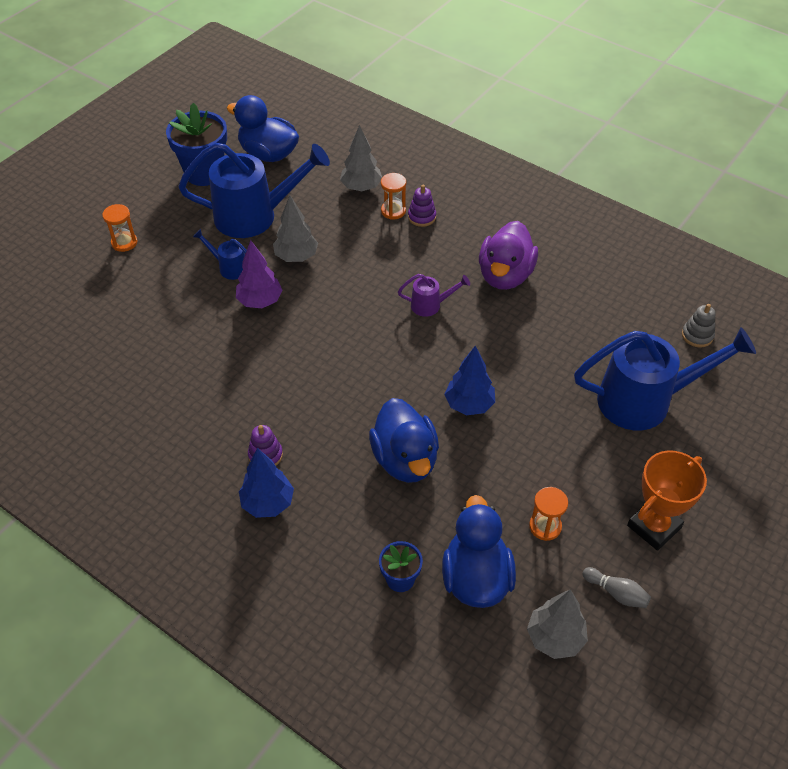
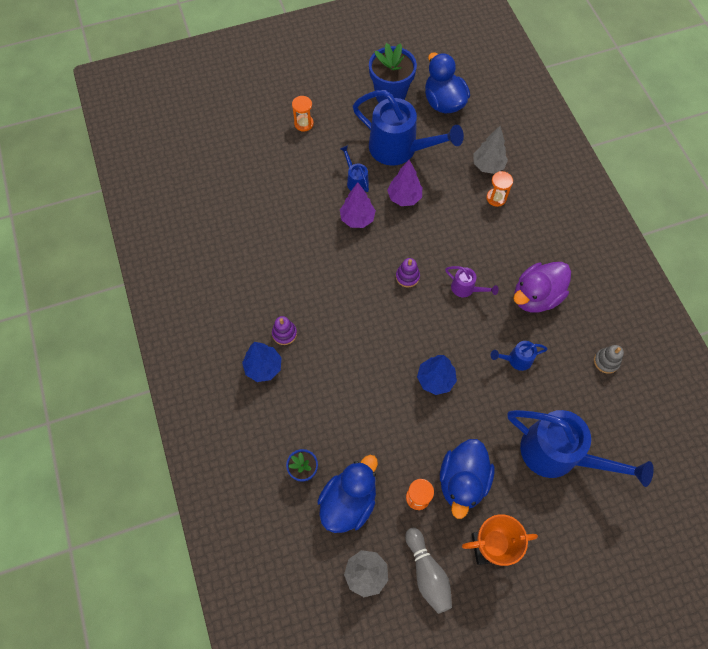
camera: 35 degrees right, 15 degrees up
grey tree [273,195,318,262] -> purple tree [387,160,422,206]
blue duck [369,398,439,483] -> blue duck moved to [440,439,495,519]
purple stacking toy [408,185,436,227] -> purple stacking toy moved to [396,258,420,288]
grey bowling pin [582,567,651,608] -> grey bowling pin [405,527,452,614], size x1.59
grey stacking toy [682,304,715,347] -> grey stacking toy moved to [594,345,624,374]
none -> blue watering can [491,341,548,371]

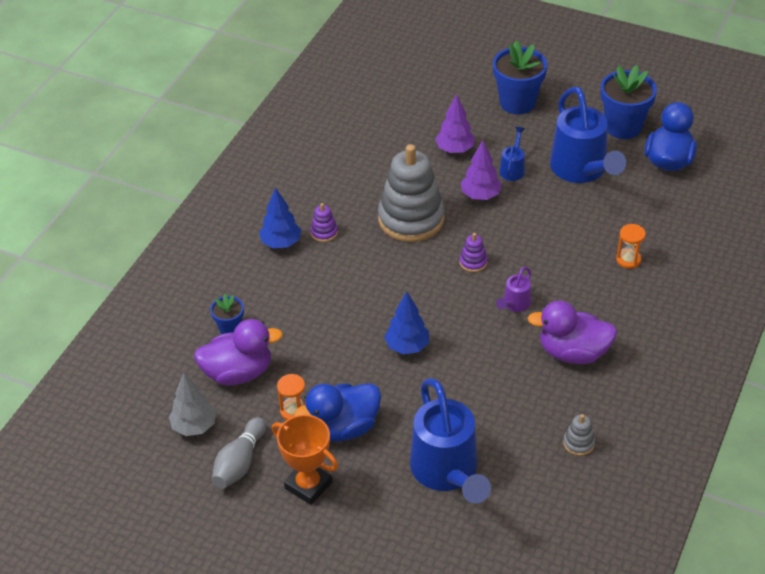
camera: 45 degrees right, 20 degrees down
orange hourglass [292,96,314,132] -> blue flower pot [493,40,547,114]
blue duck [317,455,378,533] -> purple duck [194,319,283,385]
purple tree [387,160,422,206] -> purple tree moved to [435,94,475,153]
purple watering can [445,266,499,297] -> purple watering can turned 45 degrees clockwise [496,267,531,312]
grey tree [473,126,508,174] -> none
blue watering can [491,341,548,371] -> none
none -> grey stacking toy [378,144,445,242]

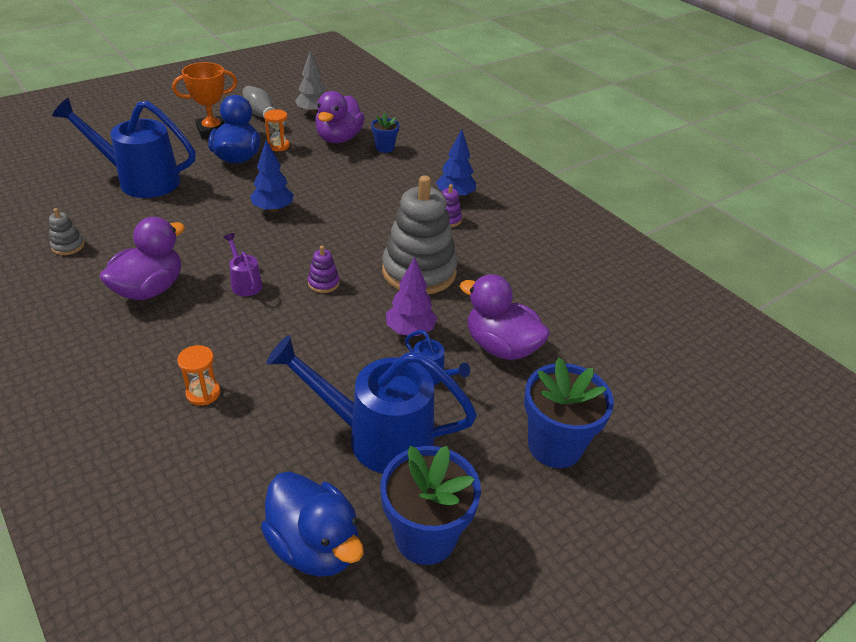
camera: 115 degrees right, 5 degrees down
purple tree [435,94,475,153] -> purple duck [460,274,550,360]

